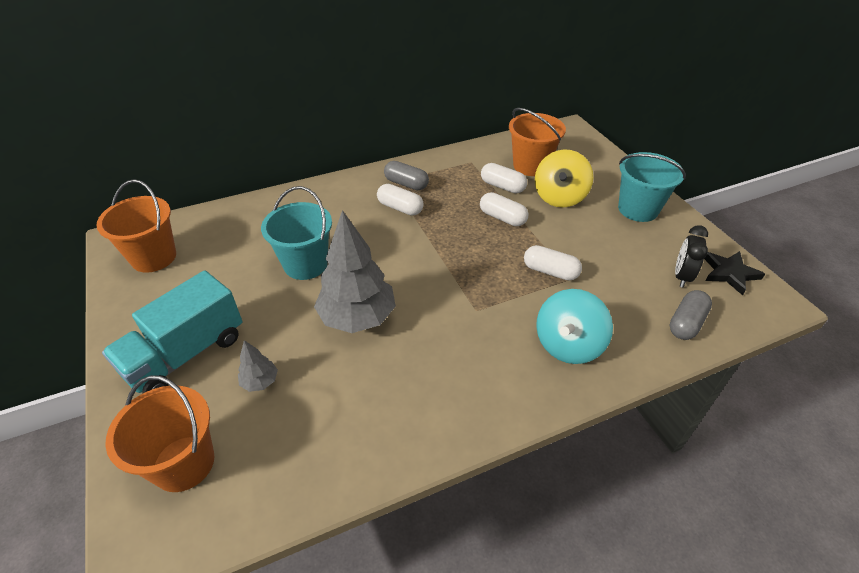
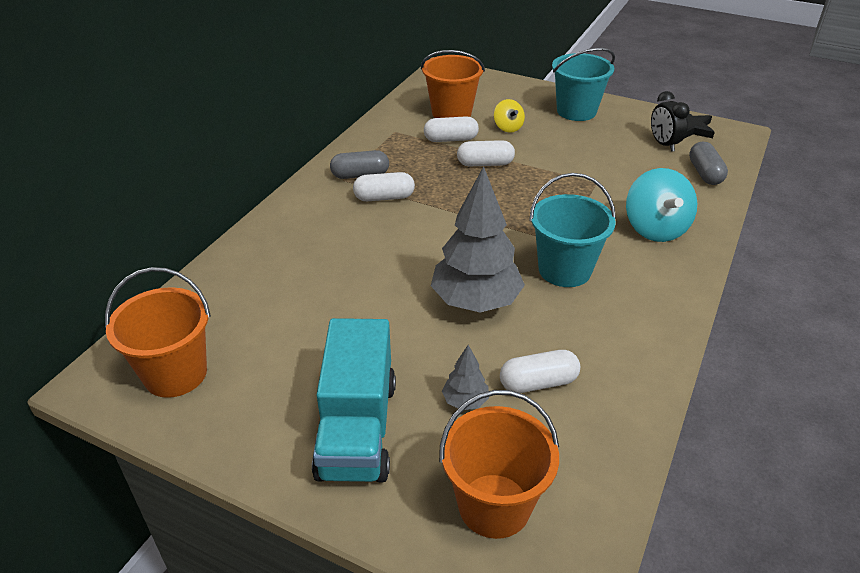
camera: 40 degrees left, 5 degrees down
turquoise bucket [261,186,332,280] -> turquoise bucket moved to [529,173,616,287]
white capsule [524,245,582,280] -> white capsule moved to [500,350,580,393]
yellow spinning top [535,149,593,208] -> yellow spinning top [494,99,525,133], size x0.55

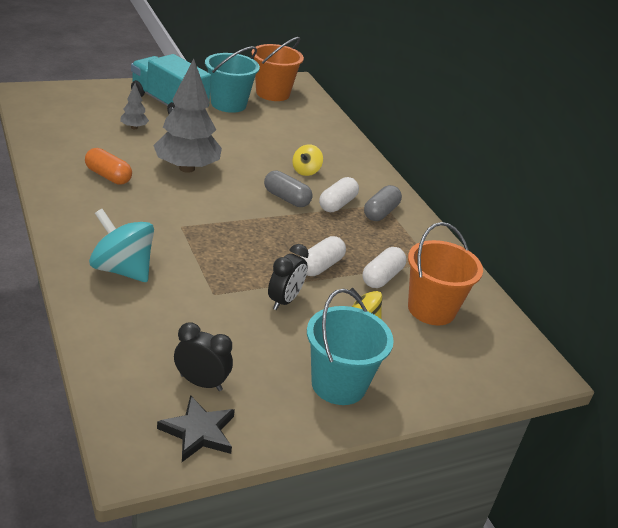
camera: 125 degrees right, 5 degrees down
orange bucket [439,390,559,539] -> none
white capsule [500,350,580,393] -> none
turquoise bucket [529,173,616,287] -> turquoise bucket moved to [205,46,260,113]
grey capsule [689,141,728,185] -> grey capsule moved to [264,171,313,207]
none -> orange capsule [85,148,132,185]
none -> black clock [268,244,309,310]
none -> yellow spinning top [292,144,323,176]

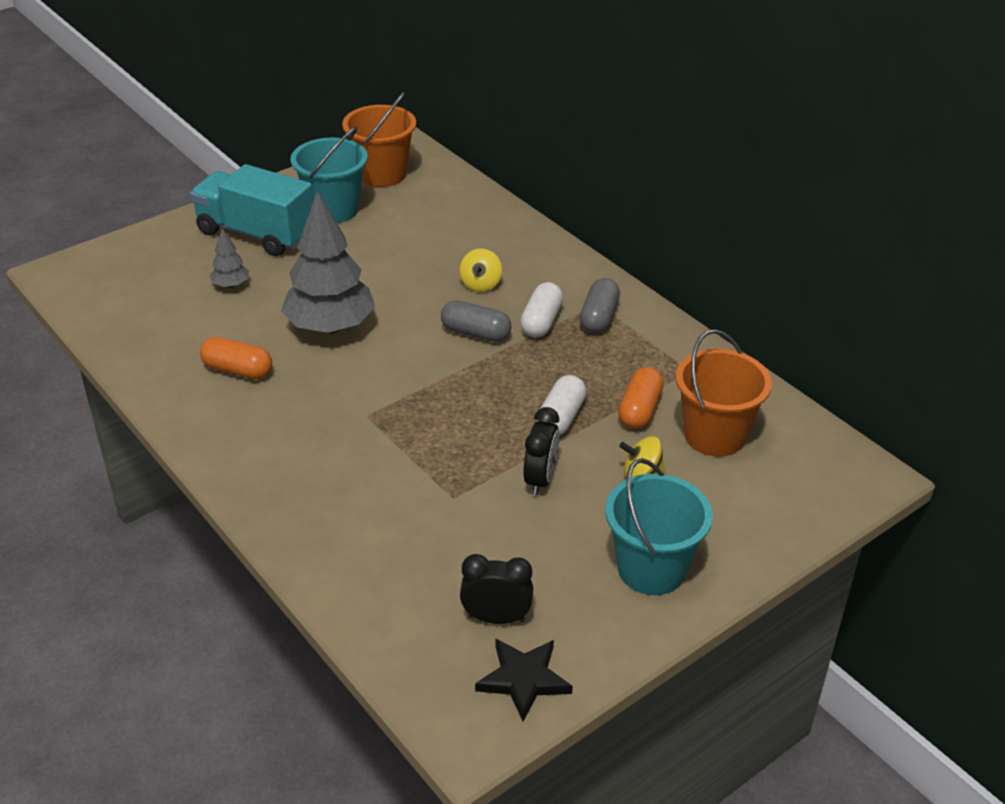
camera: 10 degrees left, 5 degrees up
turquoise spinning top [89,209,154,282] -> none
white capsule [363,247,406,288] -> orange capsule [618,367,664,429]

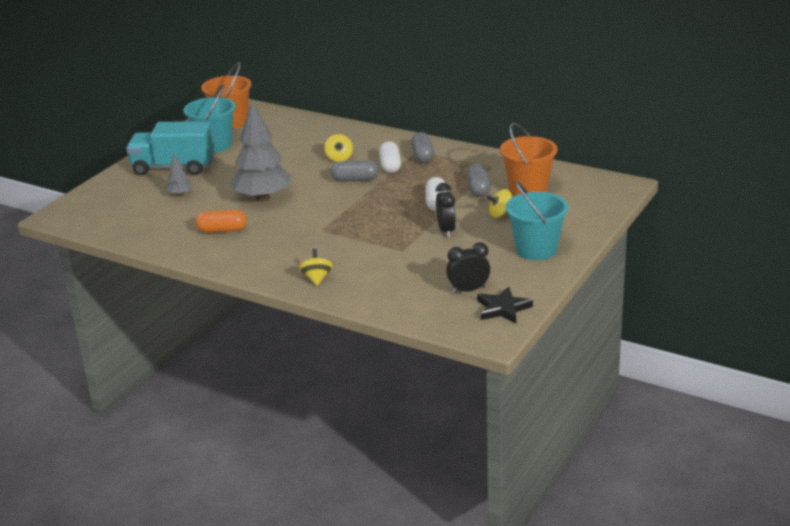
camera: 20 degrees left, 10 degrees down
orange capsule [618,367,664,429] -> grey capsule [467,163,491,197]
none -> yellow spinning top [299,249,333,286]

